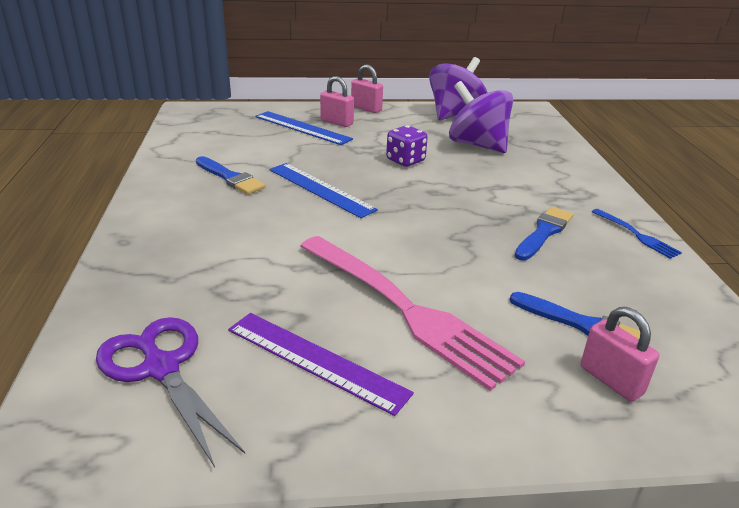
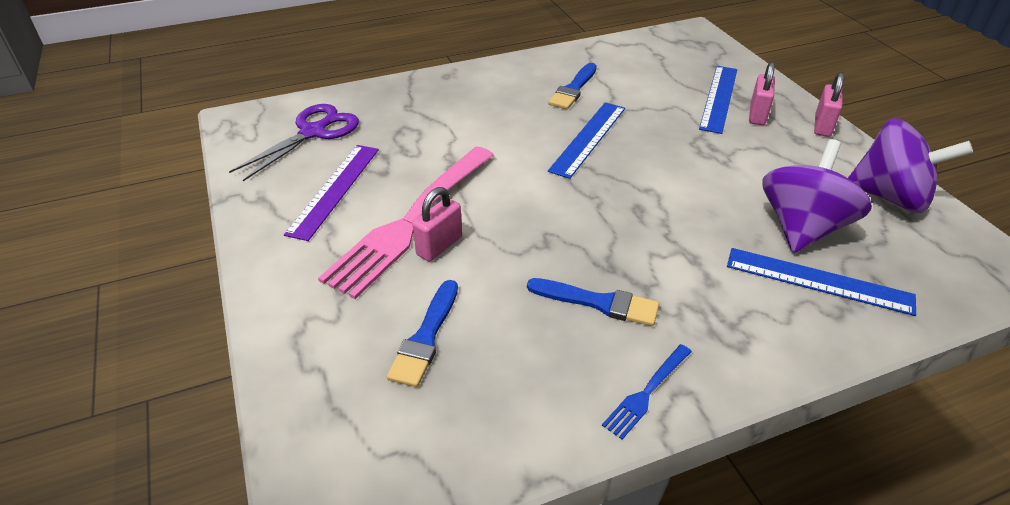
camera: 75 degrees right, 10 degrees up
purple dice [386,125,428,167] -> none
pink padlock [581,307,659,402] -> pink padlock moved to [412,187,462,261]
none -> blue ruler [727,248,916,316]

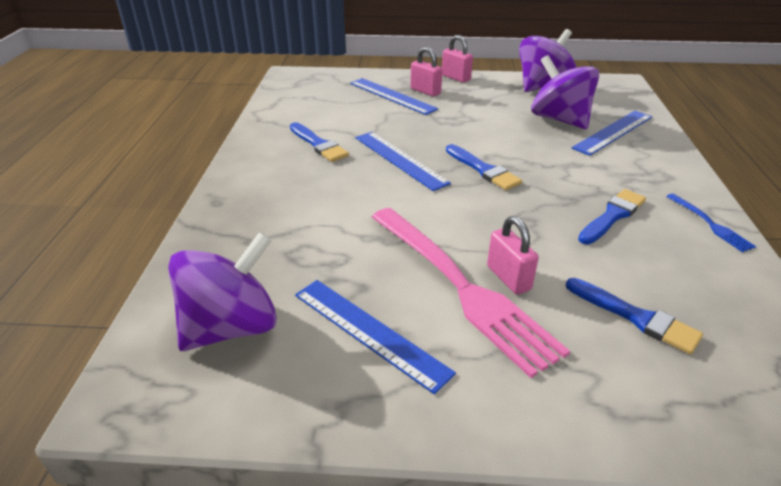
camera: 65 degrees left, 5 degrees down
purple scissors [229,104,359,181] -> purple spinning top [168,232,277,351]
purple ruler [284,145,379,241] -> blue ruler [295,280,456,394]
none -> blue brush [446,144,522,190]

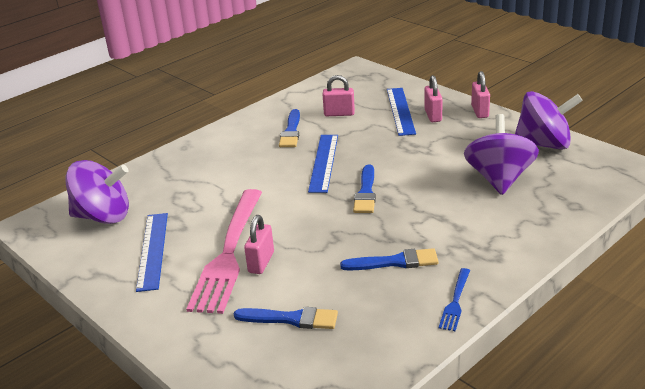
camera: 45 degrees right, 5 degrees down
blue brush [566,278,703,354] -> blue brush turned 75 degrees counterclockwise [234,307,338,329]
blue ruler [572,111,652,156] -> none
none -> pink padlock [323,75,355,116]

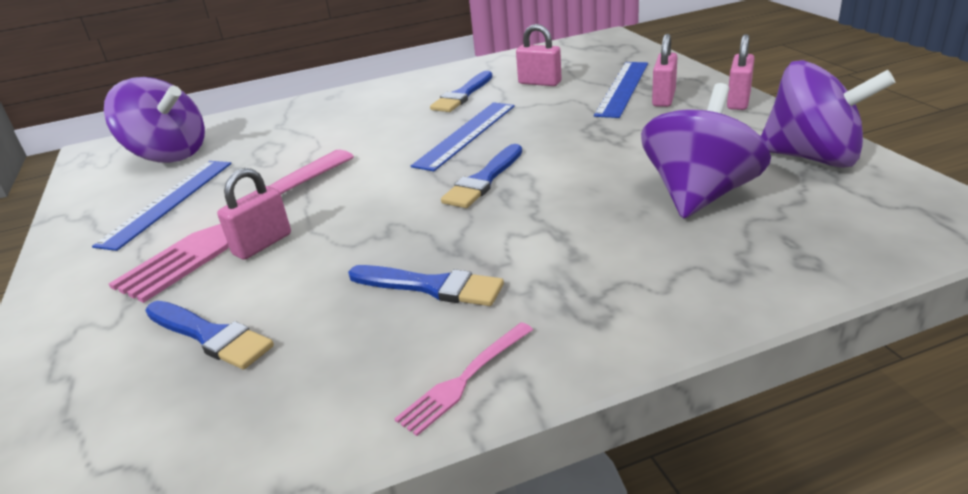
camera: 25 degrees right, 0 degrees up
blue fork [439,268,470,331] -> pink fork [394,322,533,436]

